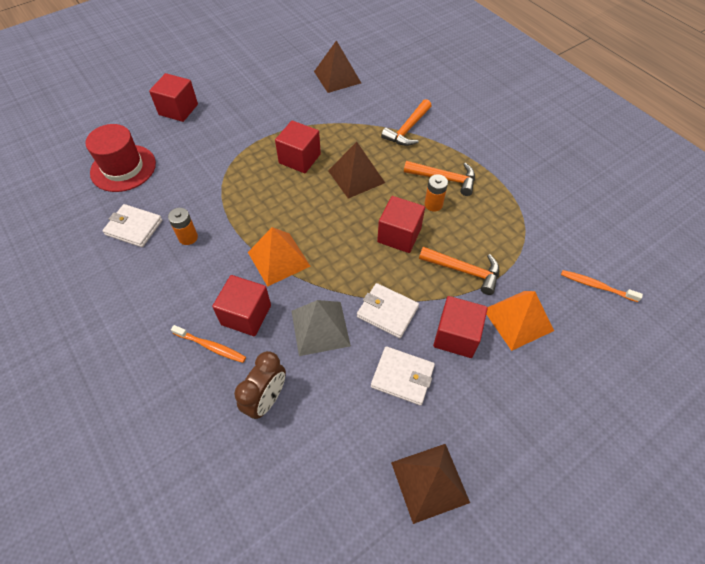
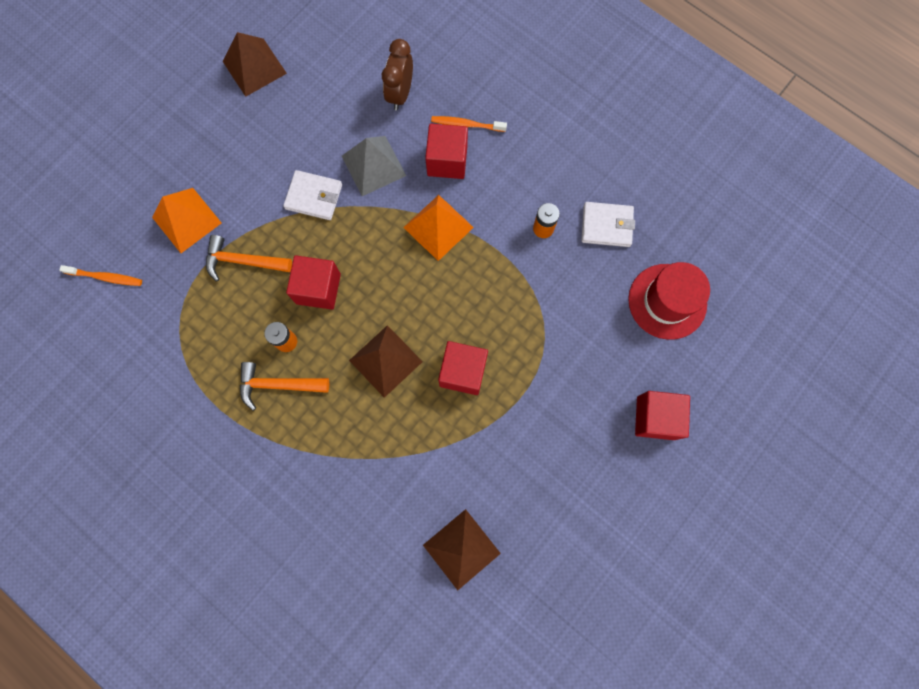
camera: 165 degrees right, 20 degrees up
white wallet [371,346,435,405] -> none
orange hammer [381,99,431,146] -> none
red cube [433,296,488,358] -> none

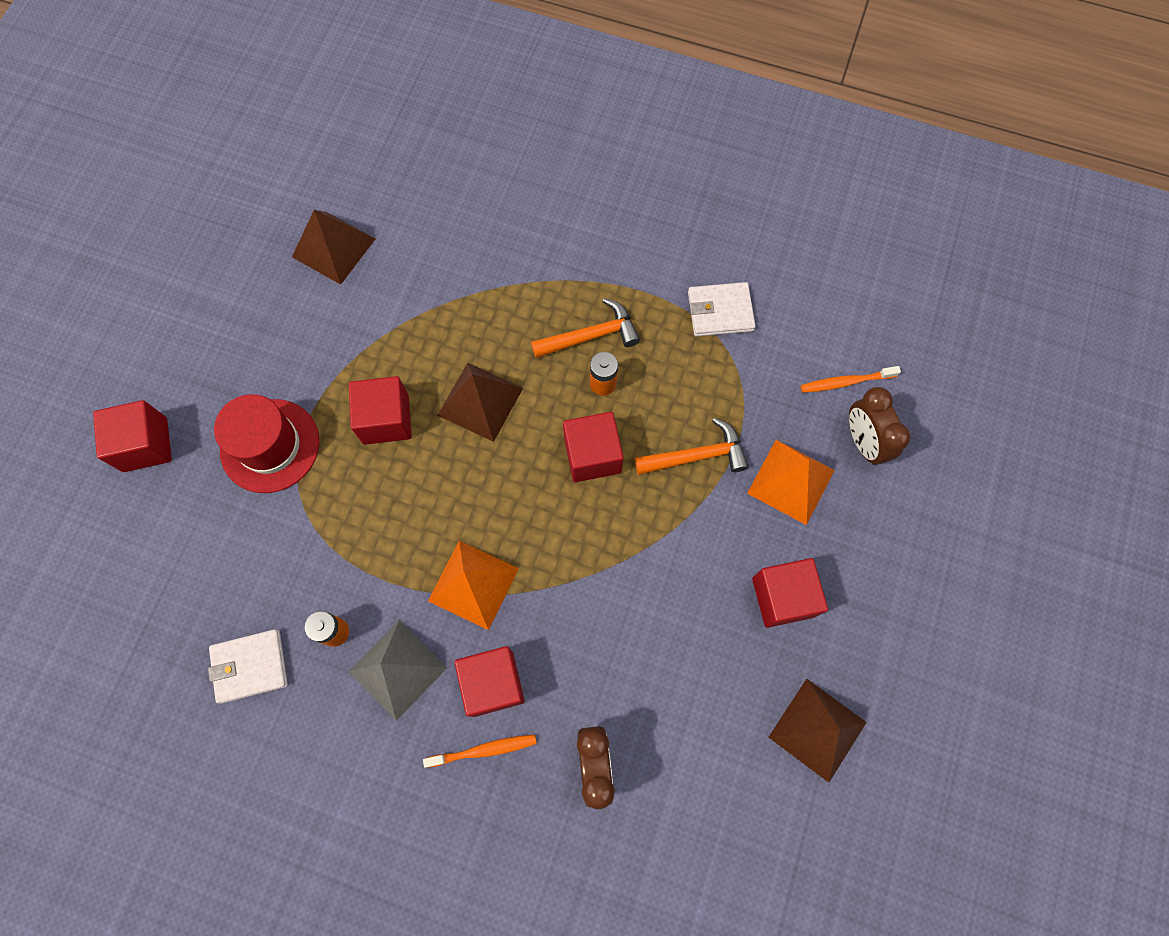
camera: 160 degrees right, 5 degrees down
white wallet [283,170,342,220] -> white wallet moved to [688,282,756,337]
grey pyramid [342,136,406,196] -> grey pyramid moved to [349,620,447,721]
red hat [628,262,710,340] -> red hat moved to [214,394,319,493]
none -> red cube [752,558,828,628]
none -> brown clock [849,387,910,465]

